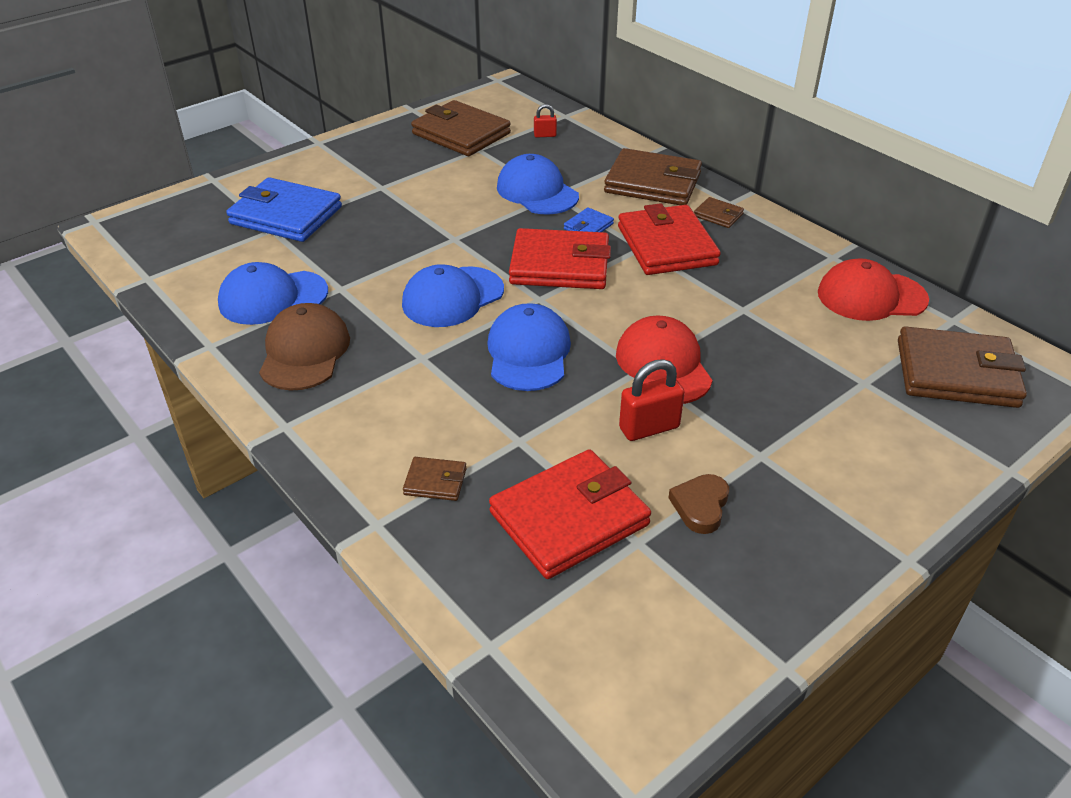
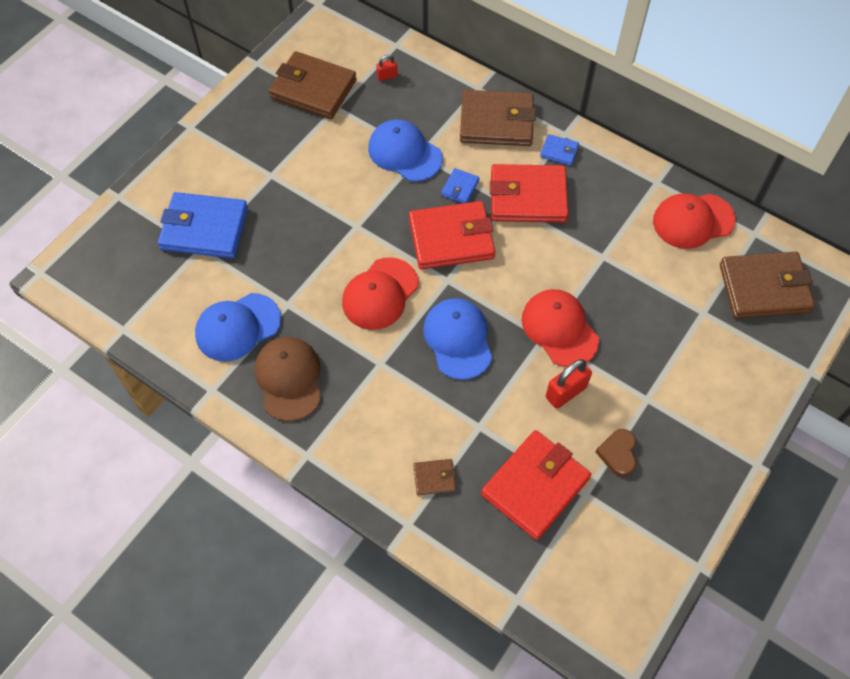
camera: 15 degrees left, 20 degrees up
blue cap [402,264,504,327] -> red cap [342,257,418,330]
red wallet [618,203,721,275] -> red wallet turned 60 degrees counterclockwise [490,164,568,223]
brown wallet [694,197,744,228] -> blue wallet [540,134,579,166]

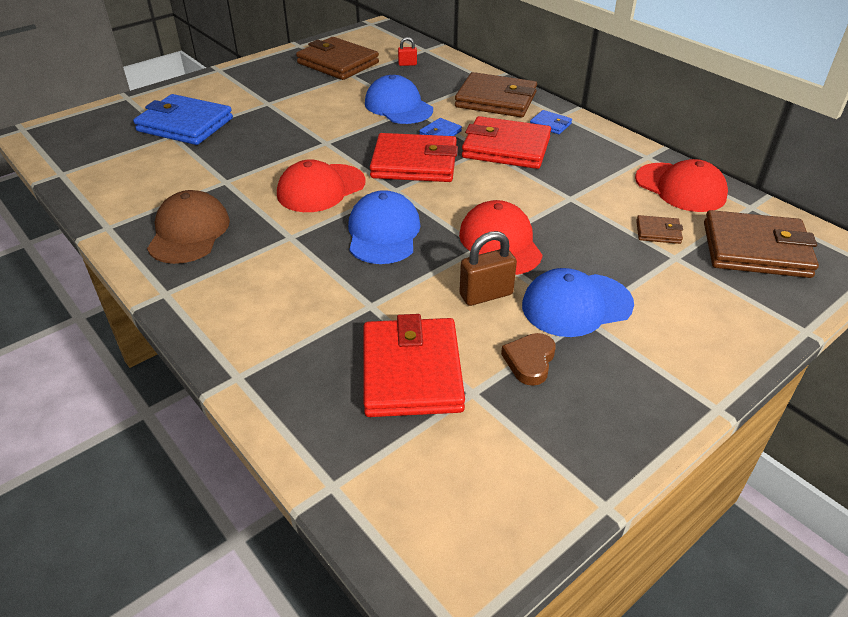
camera: 15 degrees right, 20 degrees down
blue cap [195,293,281,362] -> blue cap moved to [522,268,634,337]
brown wallet [413,459,456,495] -> brown wallet moved to [636,215,683,244]
red wallet [481,430,591,540] -> red wallet turned 60 degrees counterclockwise [364,314,465,417]
red padlock [546,359,592,409] -> brown padlock [459,231,517,306]
red cap [653,193,736,249] -> red cap turned 135 degrees counterclockwise [635,159,728,212]

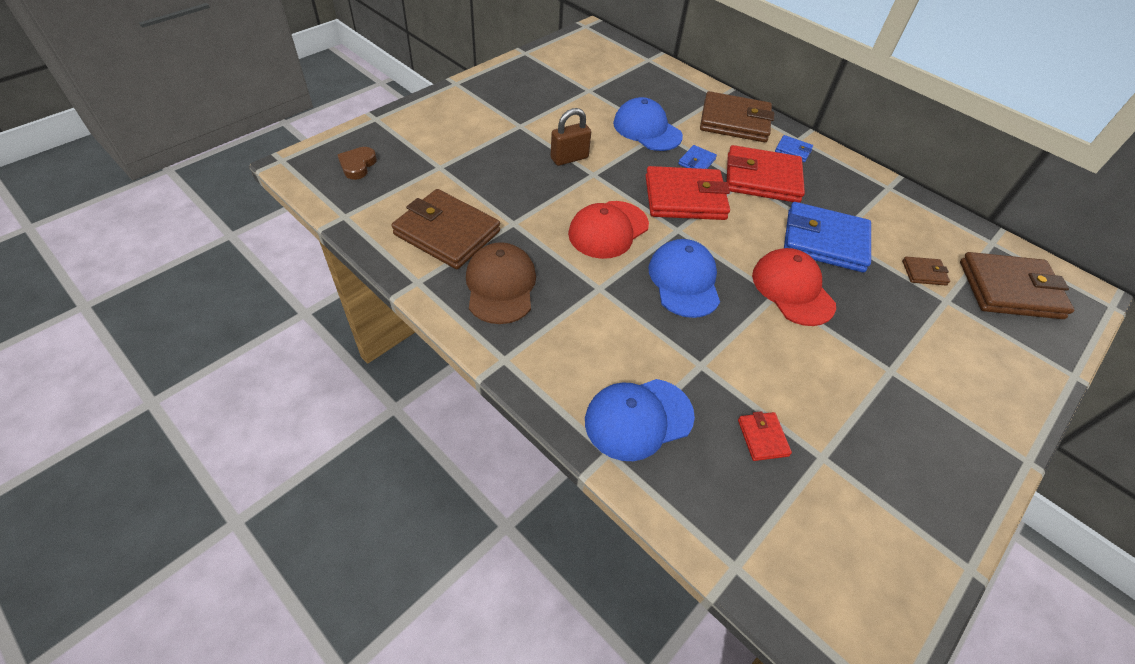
camera: 10 degrees left, 10 degrees up
blue wallet [133,94,233,145] -> blue wallet moved to [784,202,871,273]
brown wallet [296,37,379,80] -> brown wallet moved to [391,189,500,269]
red wallet [364,314,465,417] -> red wallet [738,411,792,461], size x0.45
red padlock [398,37,417,66] -> none
brown padlock [459,231,517,306] -> brown padlock moved to [550,108,591,166]
brown heart [501,333,556,386] -> brown heart moved to [338,147,377,180]
blue cap [522,268,634,337] -> blue cap moved to [585,379,695,461]
red cap [635,159,728,212] -> none

